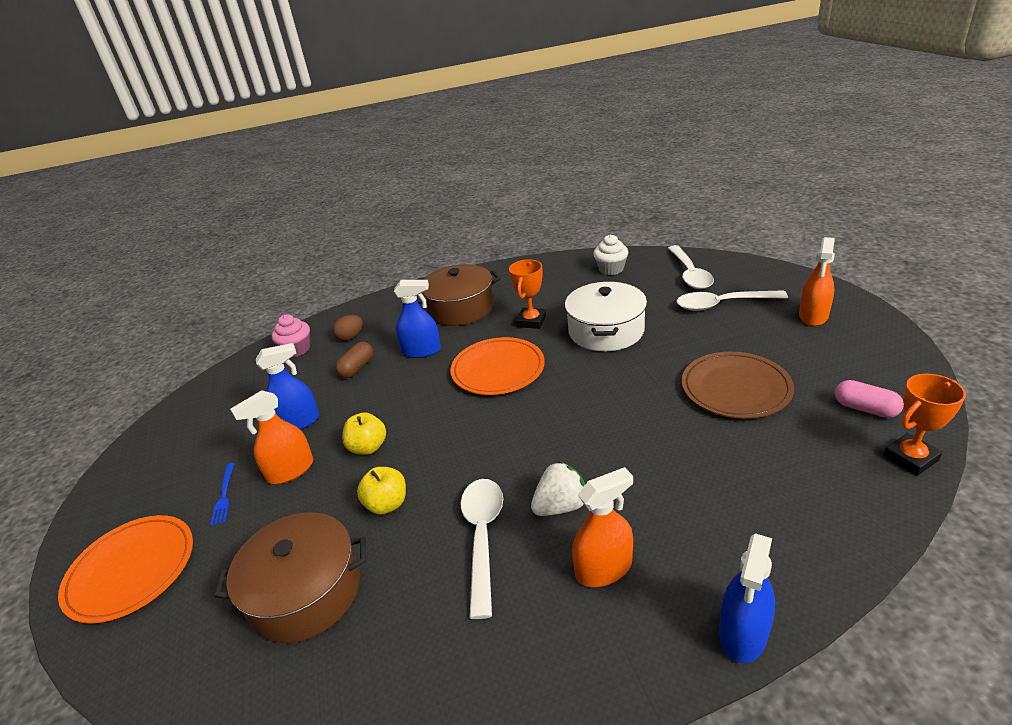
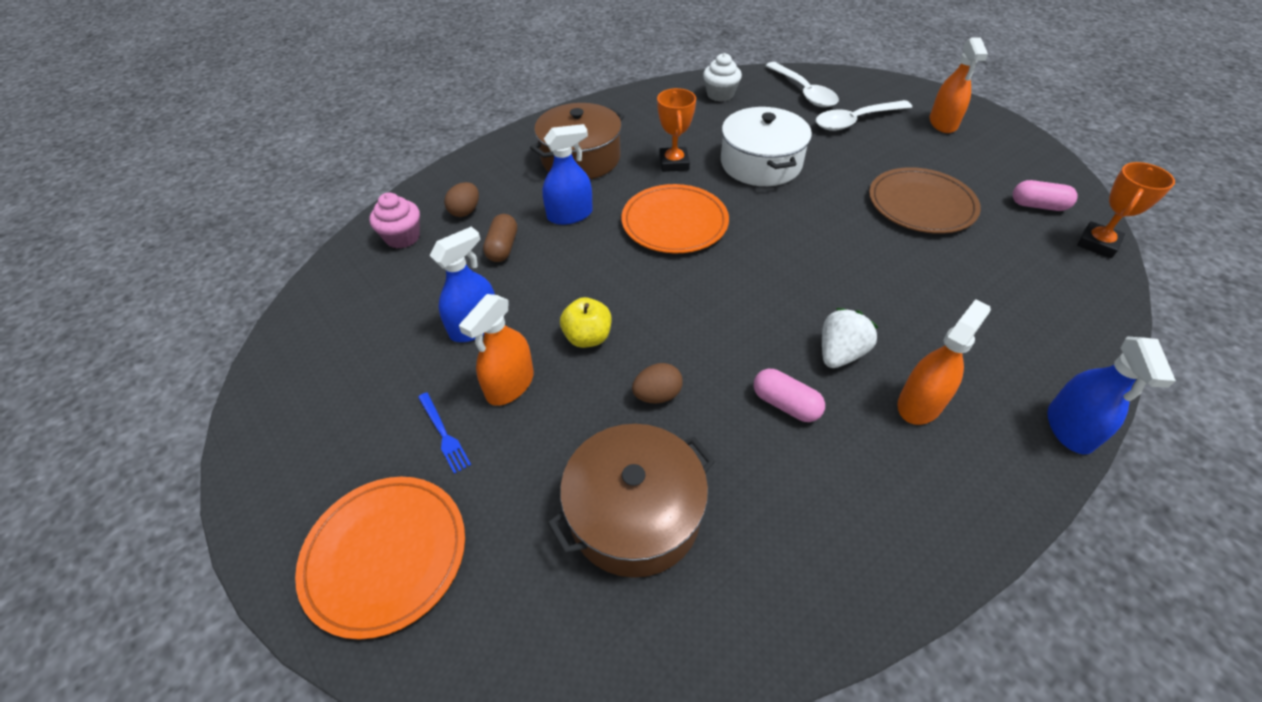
camera: 25 degrees left, 15 degrees up
yellow apple [357,467,406,515] -> brown egg [632,363,683,404]
white spoon [460,479,503,619] -> pink capsule [754,369,825,422]

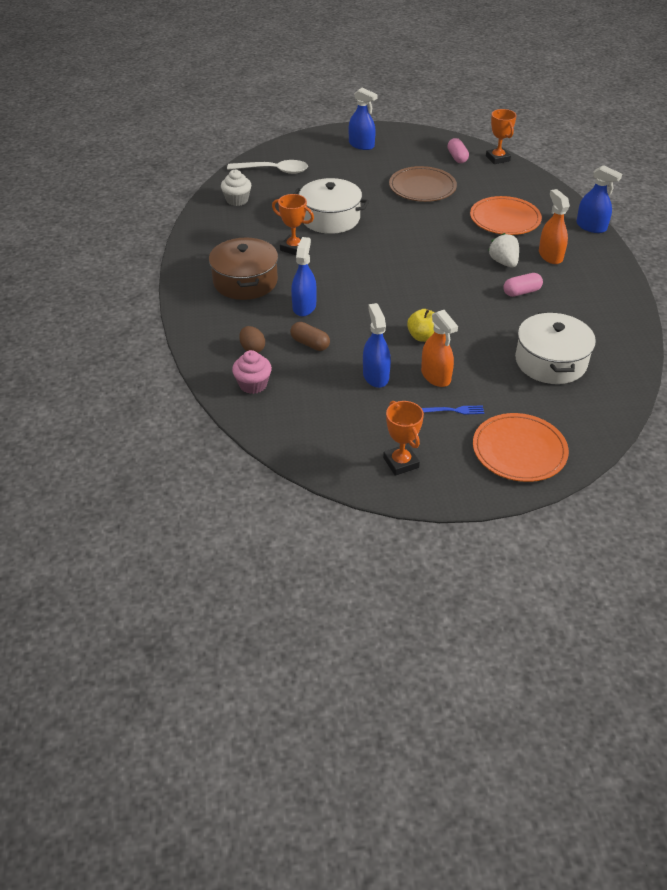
camera: 60 degrees left, 5 degrees down
brown pot [548,424,715,578] -> white pot [515,312,596,384]
orange plate [622,184,729,253] -> orange plate moved to [470,196,542,235]
brown egg [632,363,683,404] -> none
white spoon [816,100,912,131] -> none
orange spray bottle [930,37,988,133] -> blue spray bottle [349,88,378,150]
pink capsule [1013,180,1077,211] -> pink capsule turned 60 degrees counterclockwise [447,138,469,163]
none -> orange trophy [383,401,424,476]

